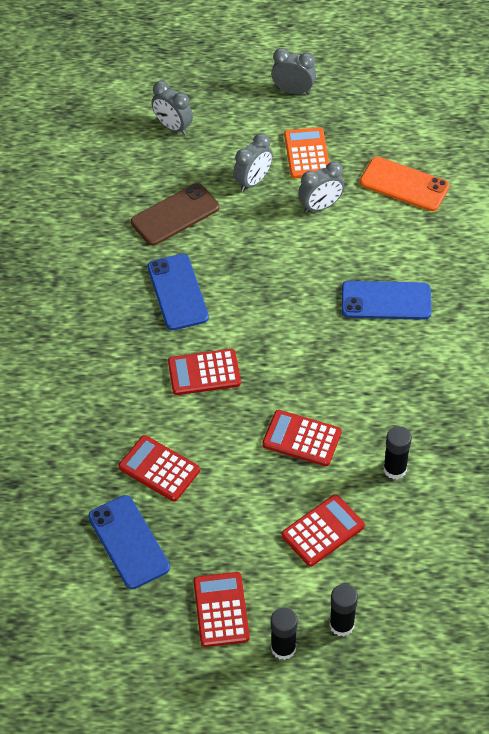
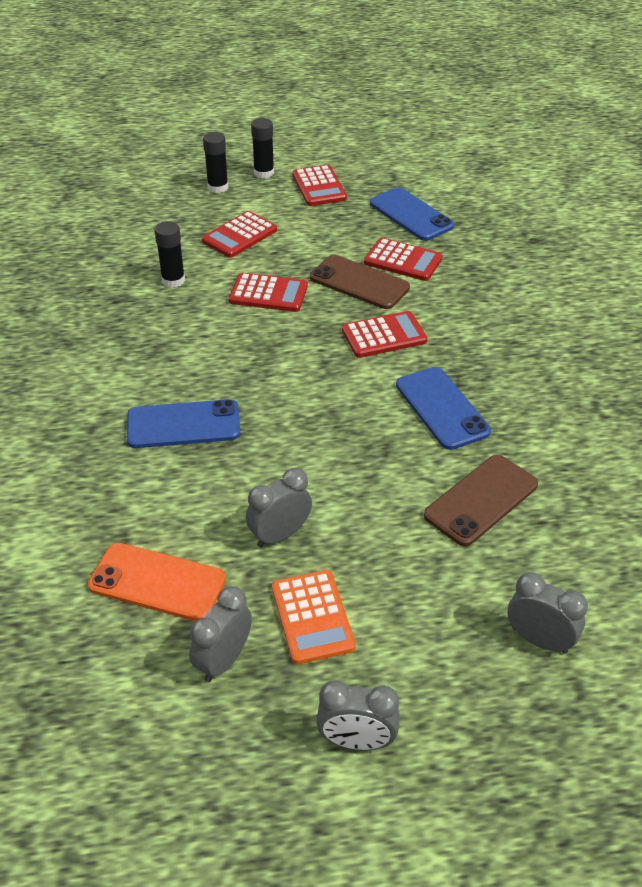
camera: 170 degrees right, 10 degrees down
grey clock [233,133,273,191] -> grey clock moved to [189,586,252,682]
none -> brown phone [310,255,410,309]

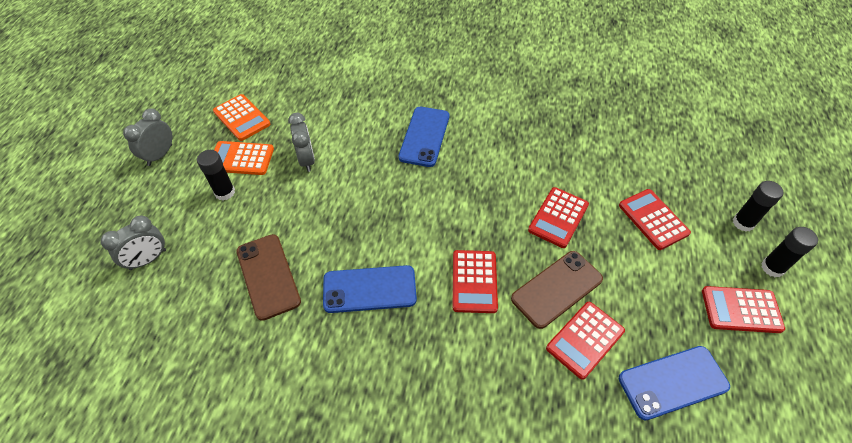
camera: 110 degrees right, 10 degrees up
orange phone [88,543,226,621] -> none
black glue stick [154,221,185,288] -> black glue stick moved to [197,150,235,200]
grey clock [189,586,252,682] -> orange calculator [213,94,270,141]

